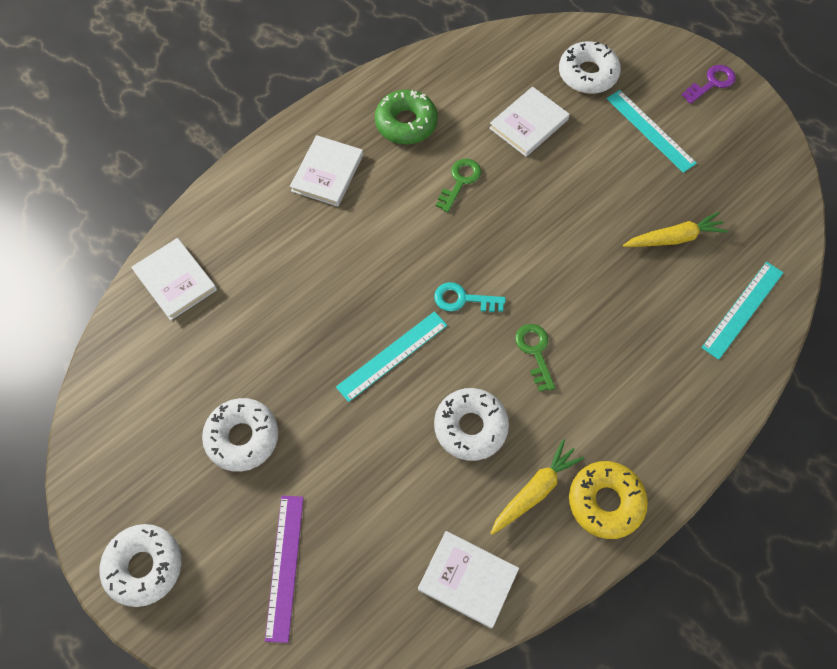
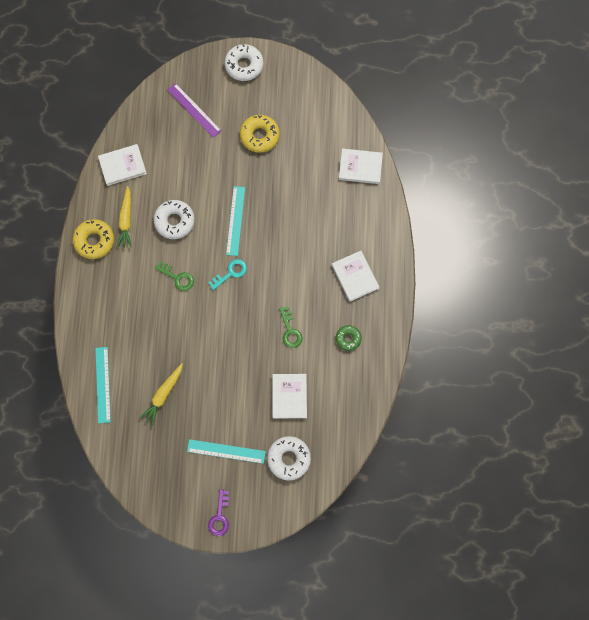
camera: 135 degrees right, 10 degrees up
white donut [202,398,278,472] -> yellow donut [240,115,280,153]
green donut [375,90,438,145] -> green donut [336,325,362,351], size x0.61

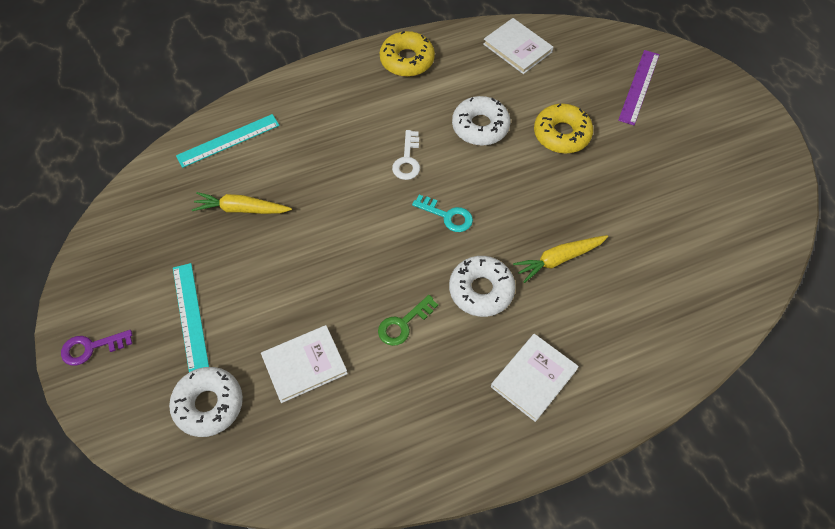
camera: 65 degrees right, 15 degrees down
yellow carrot [117,186,132,248] -> yellow carrot moved to [513,235,608,283]
green key [155,261,194,291] -> white key [392,130,420,180]
white donut [225,44,263,81] -> white donut moved to [449,256,516,317]
turquoise ruler [226,186,245,256] -> none
yellow donut [240,115,280,153] -> yellow donut moved to [534,103,593,154]
green donut [336,325,362,351] -> none
white book [339,148,383,184] -> none

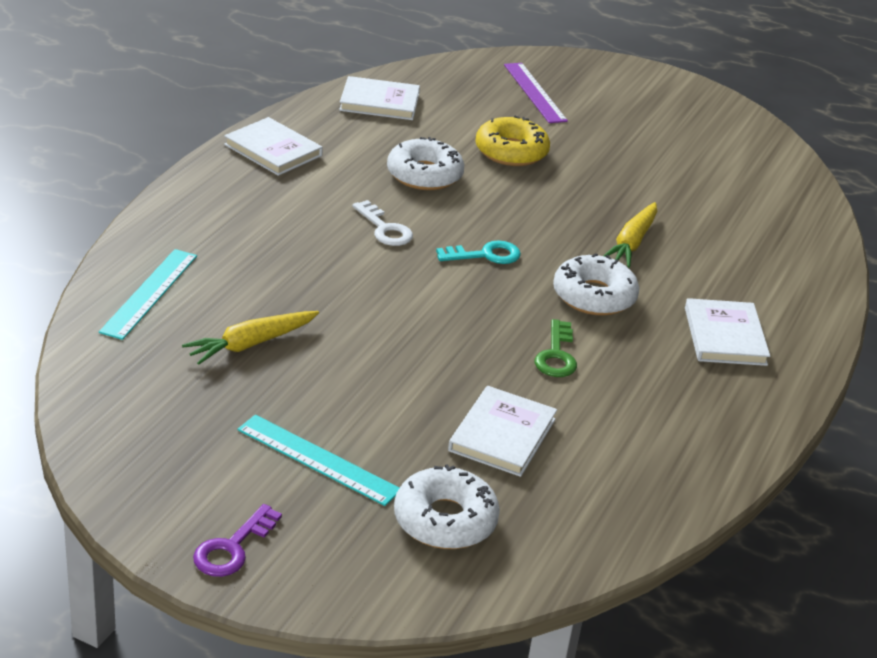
camera: 45 degrees left, 25 degrees down
yellow donut [380,31,435,77] -> white book [224,117,323,176]

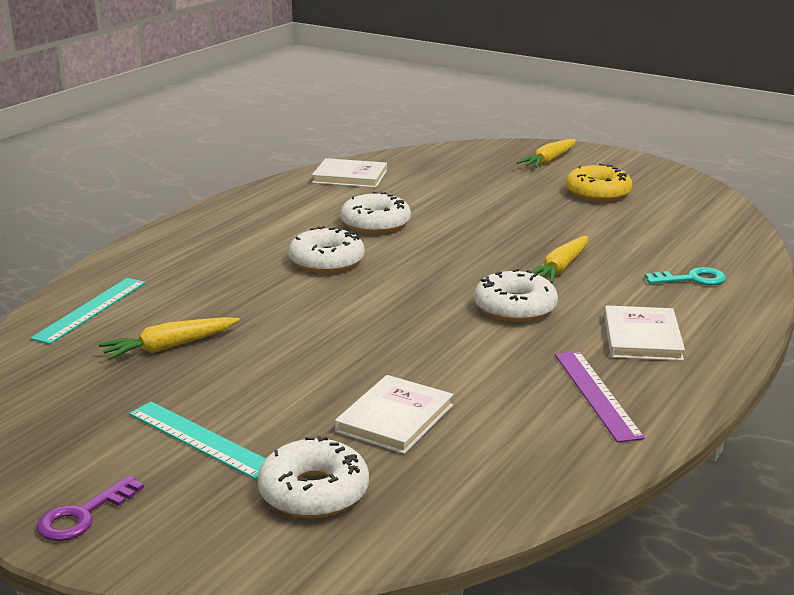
camera: 10 degrees right, 10 degrees down
white book [224,117,323,176] -> none
white key [352,200,413,246] -> white donut [288,226,365,273]
turquoise key [436,240,521,264] -> turquoise key moved to [645,267,726,285]
yellow donut [475,116,550,166] -> yellow donut moved to [565,164,632,202]
purple ruler [504,63,568,123] -> purple ruler moved to [555,351,645,443]
green key [535,319,577,377] -> none
none -> yellow carrot [517,139,576,168]

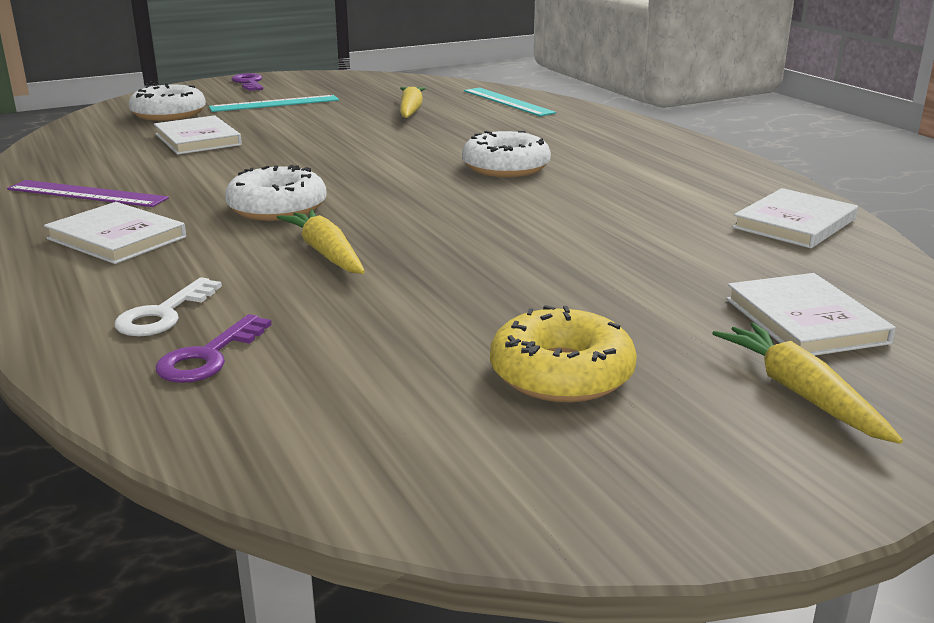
camera: 120 degrees right, 0 degrees up
white donut [340,192,411,234] -> none
turquoise key [645,267,726,285] -> white key [114,277,222,336]
none -> purple key [155,314,272,383]
none -> white book [726,273,896,356]

